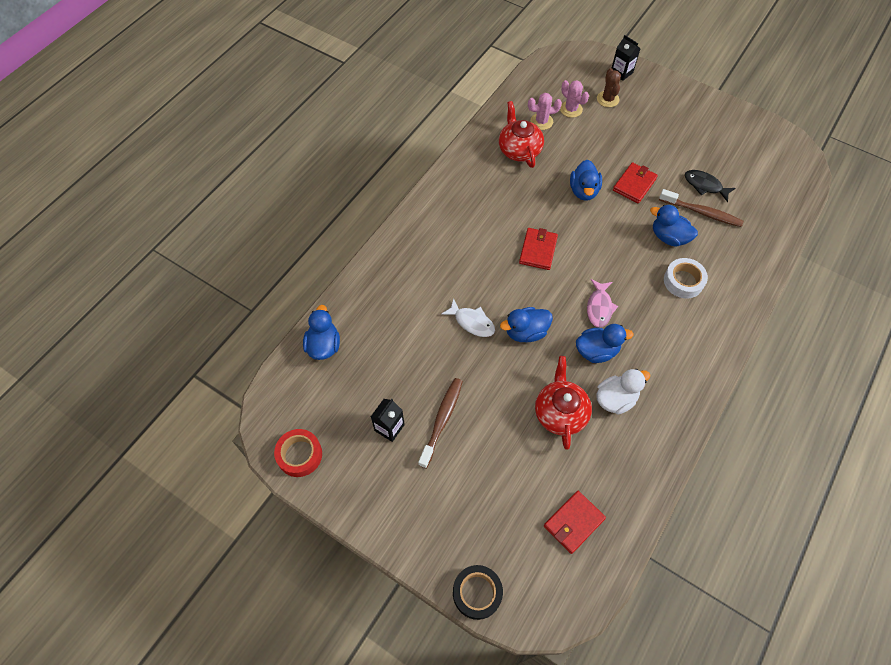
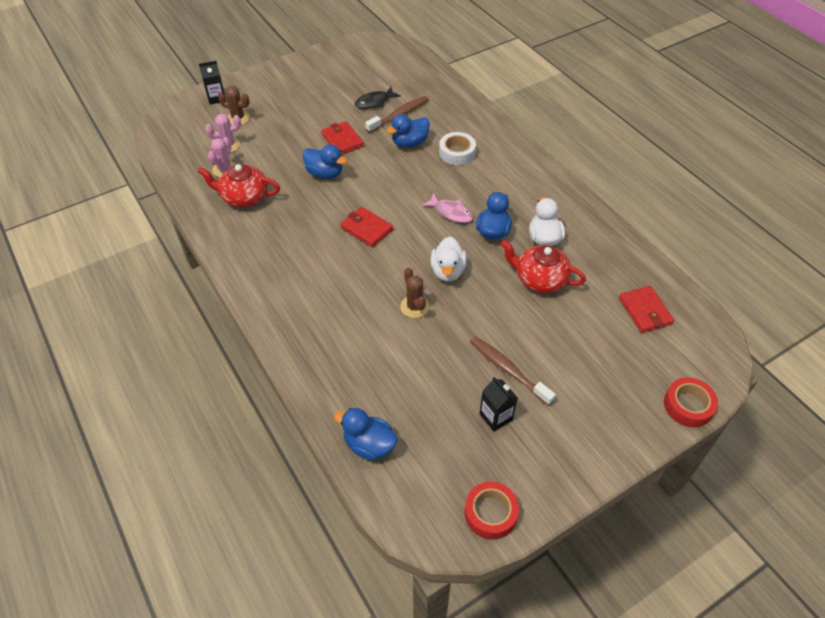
camera: 65 degrees left, 10 degrees down
white fish [441,298,495,337] -> brown cactus [400,267,429,318]
black tape [453,565,503,620] -> red tape [664,377,718,427]
blue duck [500,307,553,342] -> white duck [430,237,467,282]

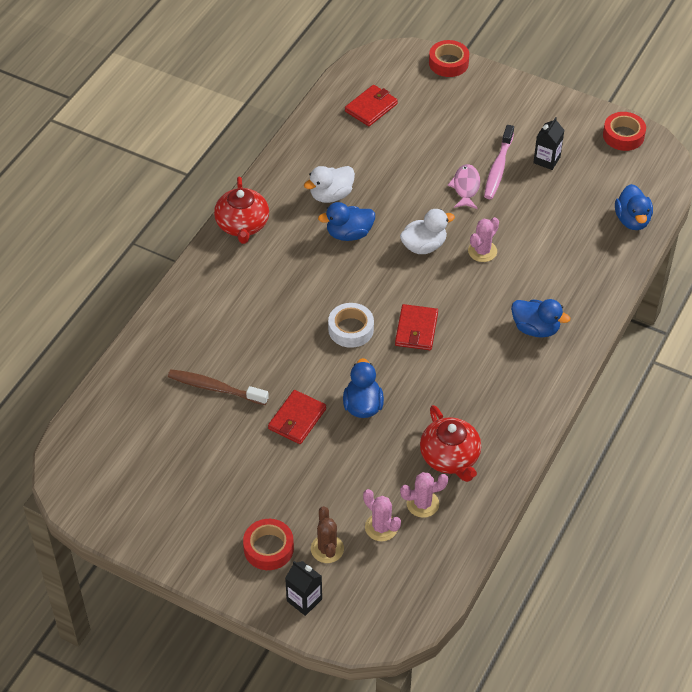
camera: 120 degrees left, 0 degrees up
black fish [355,87,401,109] -> none
blue duck [386,114,430,148] -> blue duck moved to [511,299,570,338]
brown cactus [400,267,429,318] -> pink cactus [468,217,499,262]
pink fish [421,193,474,223] -> pink fish moved to [448,164,480,209]
white tape [439,132,476,165] -> white tape moved to [328,303,374,348]
brown toothbrush [470,336,556,406] -> pink toothbrush [484,125,514,199]
red teapot [501,240,586,293] -> red teapot moved to [214,177,269,244]
none -> red tape [243,519,294,570]

